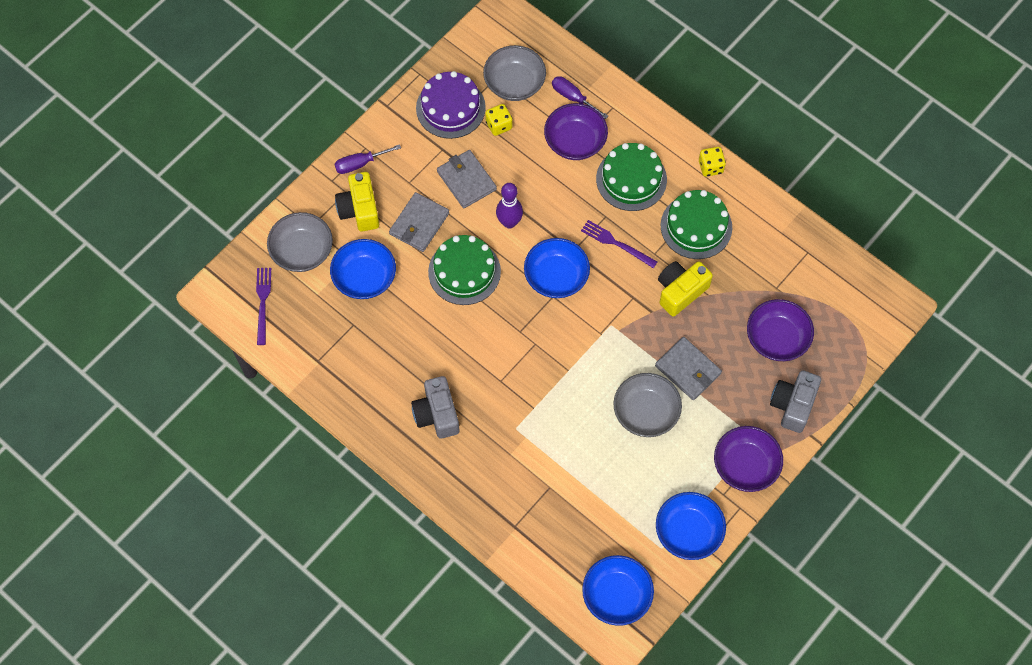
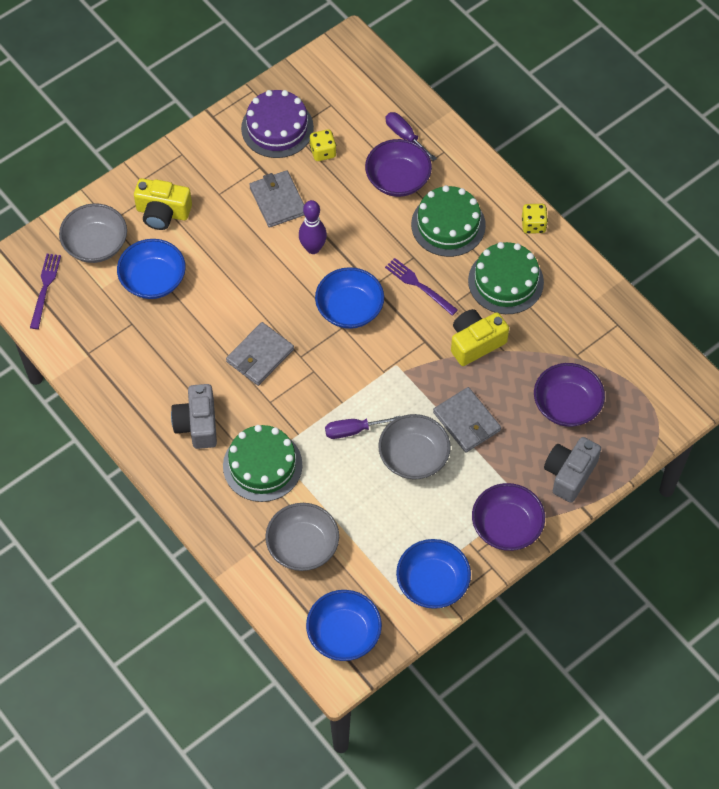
camera: 10 degrees right, 5 degrees down
purple screwdriver [334,144,401,174] -> purple screwdriver moved to [325,416,401,439]
yellow camera [335,172,379,232] -> yellow camera turned 75 degrees counterclockwise [134,178,192,230]
grey wallet [389,192,449,252] -> grey wallet moved to [226,322,294,386]
green cake [428,235,501,305] -> green cake moved to [223,425,302,502]
grey bowl [483,45,546,101] -> grey bowl moved to [265,503,339,571]

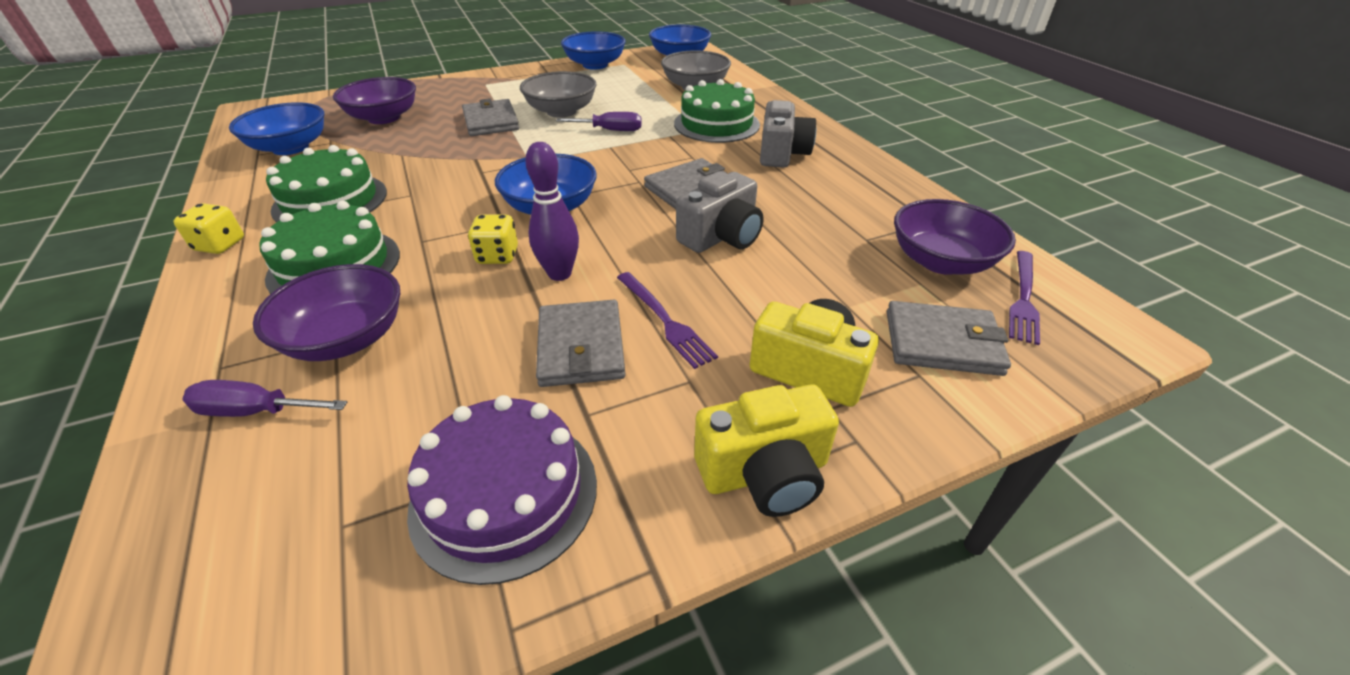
camera: 165 degrees left, 20 degrees down
grey bowl [59,203,127,263] -> grey wallet [887,301,1011,376]
blue bowl [117,239,186,299] -> blue bowl moved to [229,102,324,155]
yellow dice [310,129,336,161] -> yellow dice moved to [468,214,518,264]
purple screwdriver [385,112,437,161] -> purple screwdriver turned 120 degrees clockwise [182,380,347,417]
purple fork [385,258,458,316] -> purple fork moved to [617,272,718,369]
yellow camera [451,309,509,366] -> yellow camera moved to [694,384,839,517]
purple bowl [472,483,545,551] -> purple bowl moved to [894,199,1016,275]
grey camera [544,437,601,503] -> grey camera moved to [676,171,763,253]

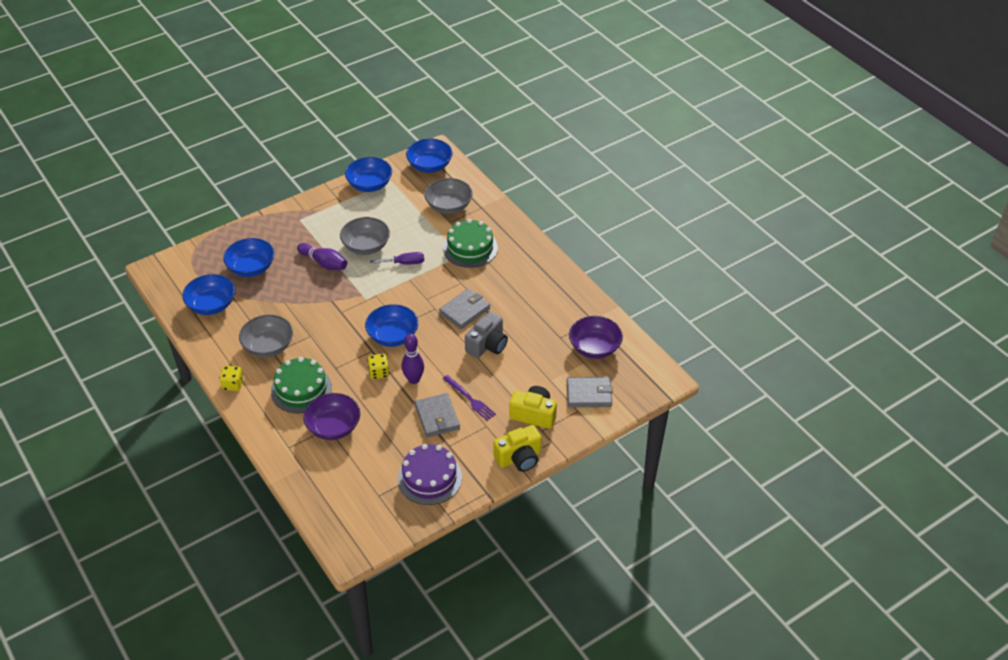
camera: 10 degrees left, 5 degrees up
purple screwdriver [182,380,347,417] -> none
green cake [266,145,387,223] -> grey bowl [239,315,293,358]
purple bowl [333,77,416,124] -> blue bowl [223,238,274,277]
grey wallet [462,98,519,136] -> purple bowling pin [297,243,347,270]
grey camera [760,100,816,168] -> none
purple fork [1009,251,1040,345] -> none

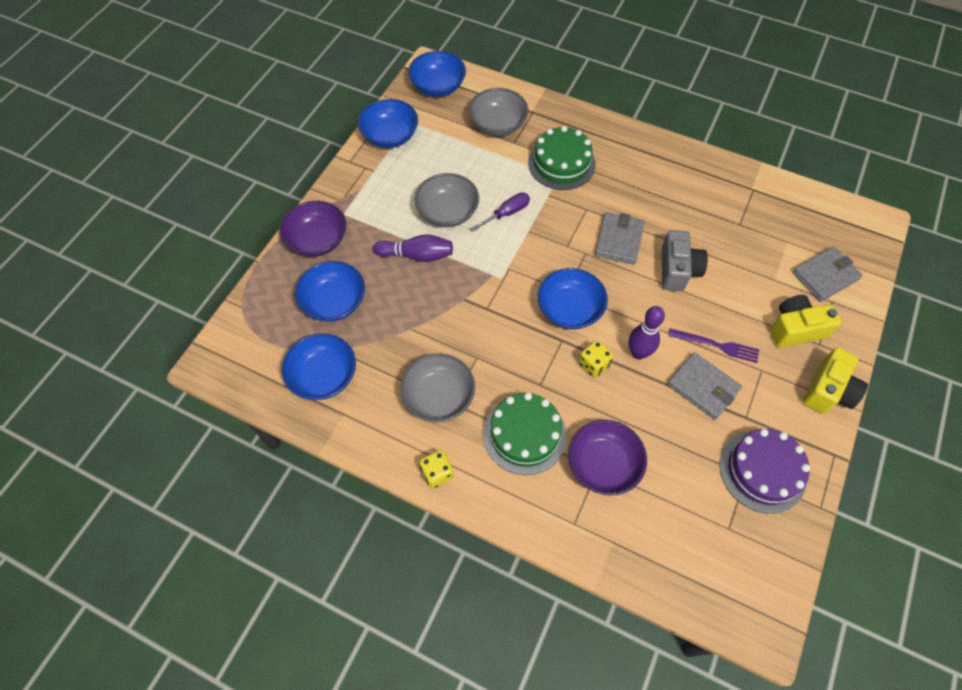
camera: 30 degrees left, 15 degrees up
purple bowl [569,316,623,359] -> purple bowl moved to [280,201,346,257]

